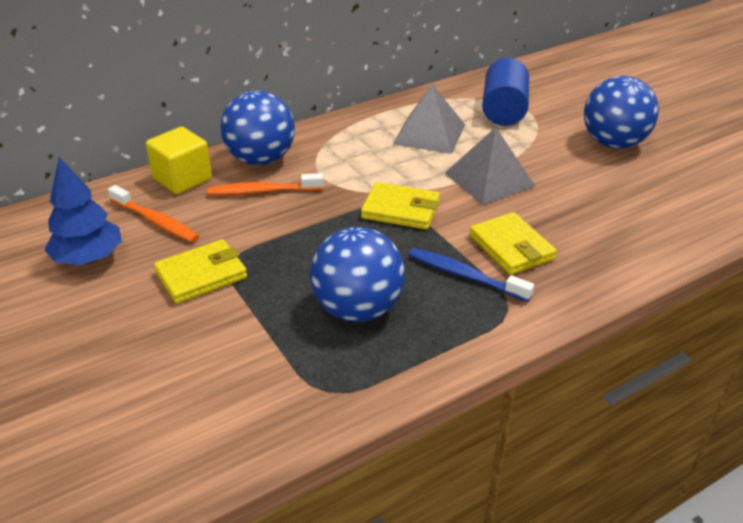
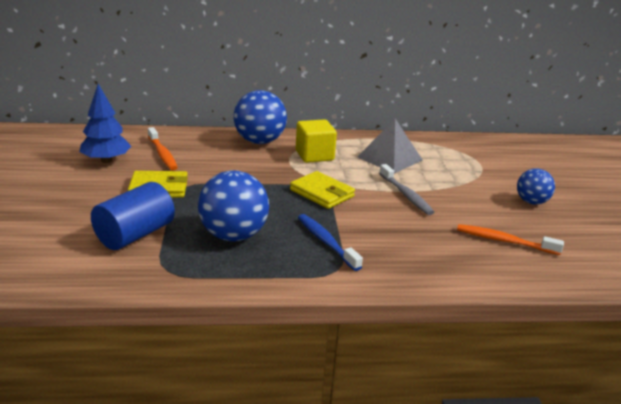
camera: 25 degrees right, 10 degrees down
yellow cube [146,127,212,194] -> yellow cube moved to [296,119,337,163]
orange toothbrush [207,173,324,196] -> orange toothbrush moved to [457,224,564,255]
grey pyramid [445,127,536,205] -> grey toothbrush [379,164,434,215]
yellow wallet [469,212,557,275] -> none
blue cylinder [482,58,529,126] -> blue cylinder moved to [91,182,175,250]
blue ball [584,76,659,149] -> blue ball [517,168,555,205], size x0.60

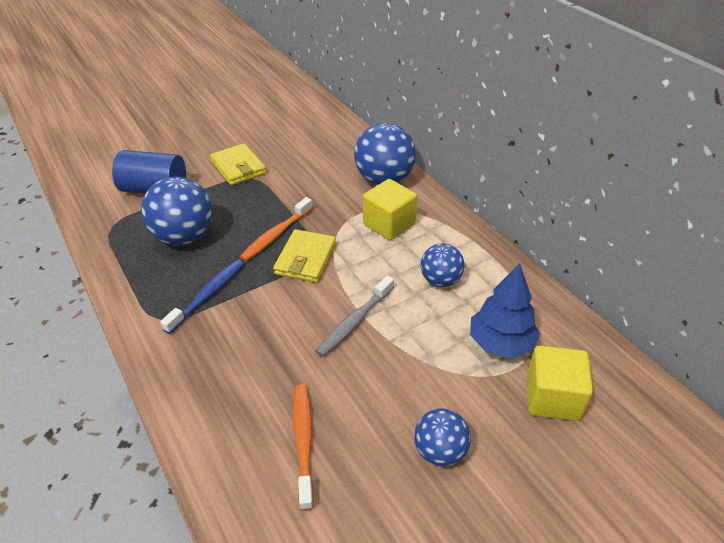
camera: 65 degrees right, 15 degrees up
blue tree [79,84,131,163] -> blue tree moved to [470,263,540,358]
orange toothbrush [148,127,178,170] -> orange toothbrush moved to [240,197,313,261]
grey pyramid [357,119,422,173] -> blue ball [421,243,465,287]
none -> yellow cube [527,345,593,421]

